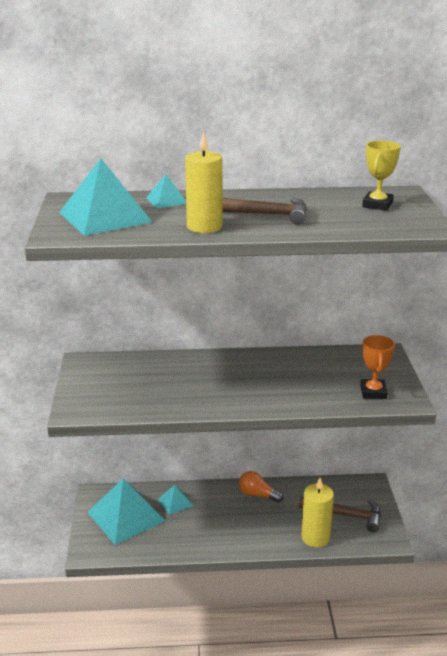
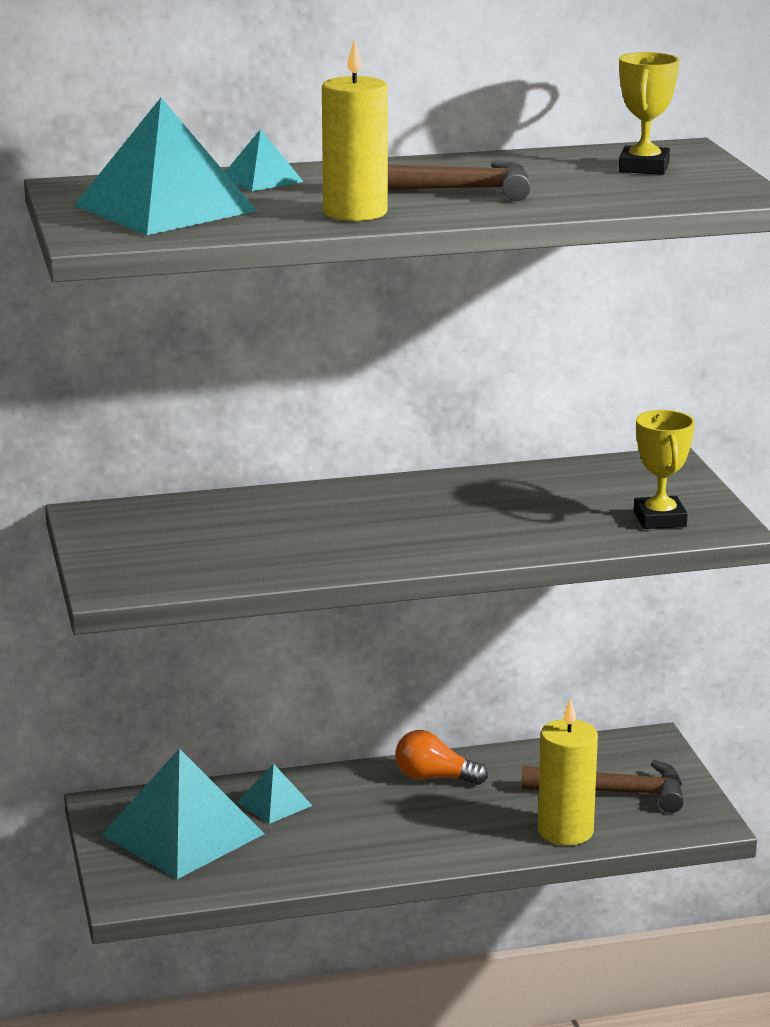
camera: 10 degrees left, 5 degrees down
orange trophy [361,335,395,399] -> yellow trophy [634,410,695,529]

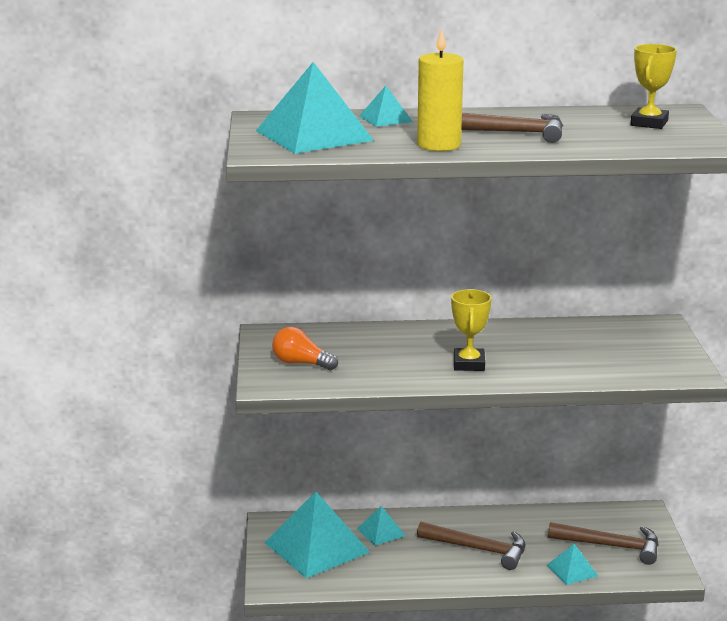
camera: 10 degrees right, 0 degrees up
orange light bulb [395,730,488,785] -> orange light bulb moved to [272,327,338,370]
yellow candle [538,698,598,845] -> turquoise pyramid [547,544,598,585]
yellow trophy [634,410,695,529] -> yellow trophy moved to [451,289,492,371]
none -> brown hammer [417,522,526,570]

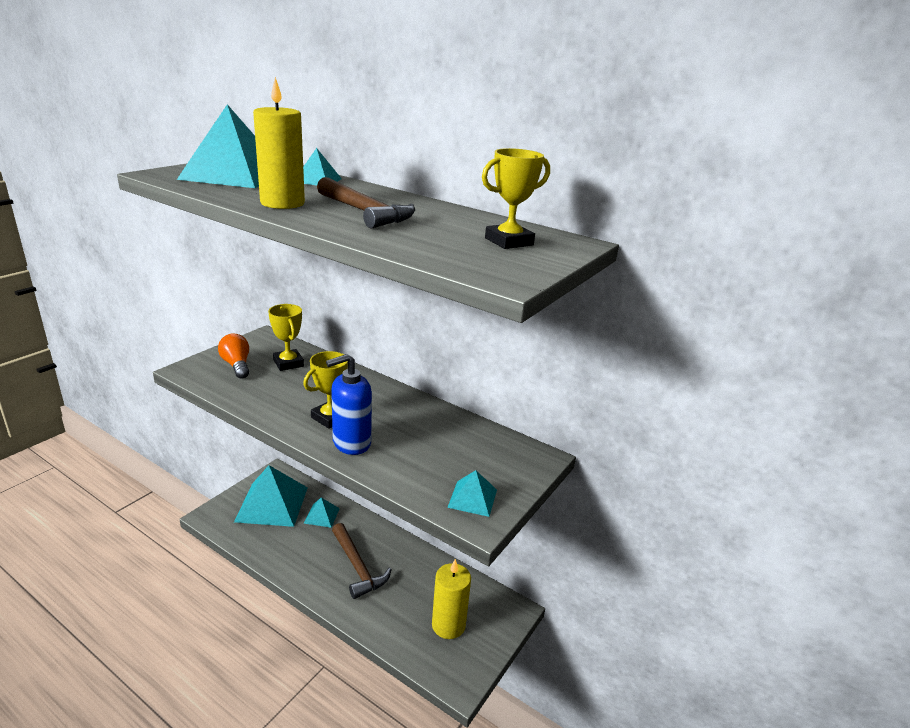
camera: 35 degrees right, 5 degrees up
turquoise pyramid [547,544,598,585] -> turquoise pyramid moved to [447,470,497,517]
brown hammer [548,522,659,565] -> yellow candle [432,559,471,639]
none -> yellow trophy [268,304,304,371]
none -> blue soap dispenser [326,354,372,455]

